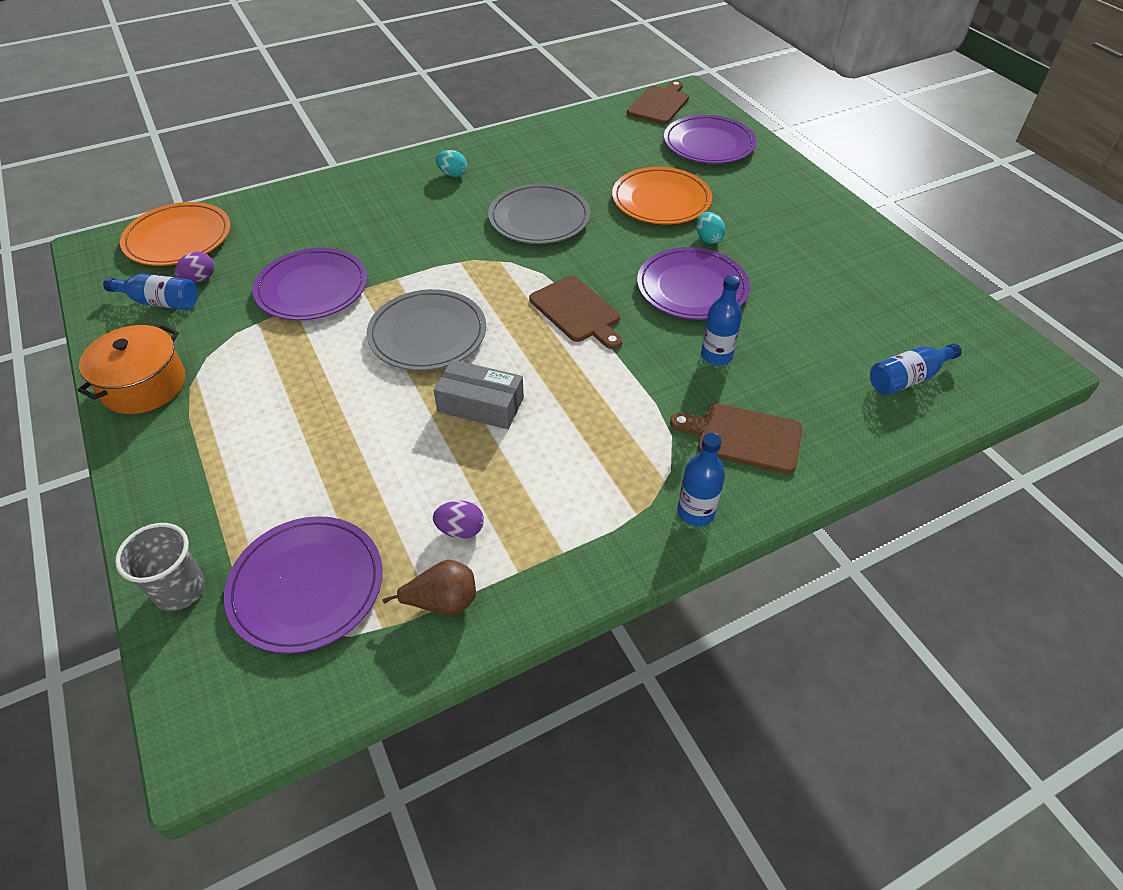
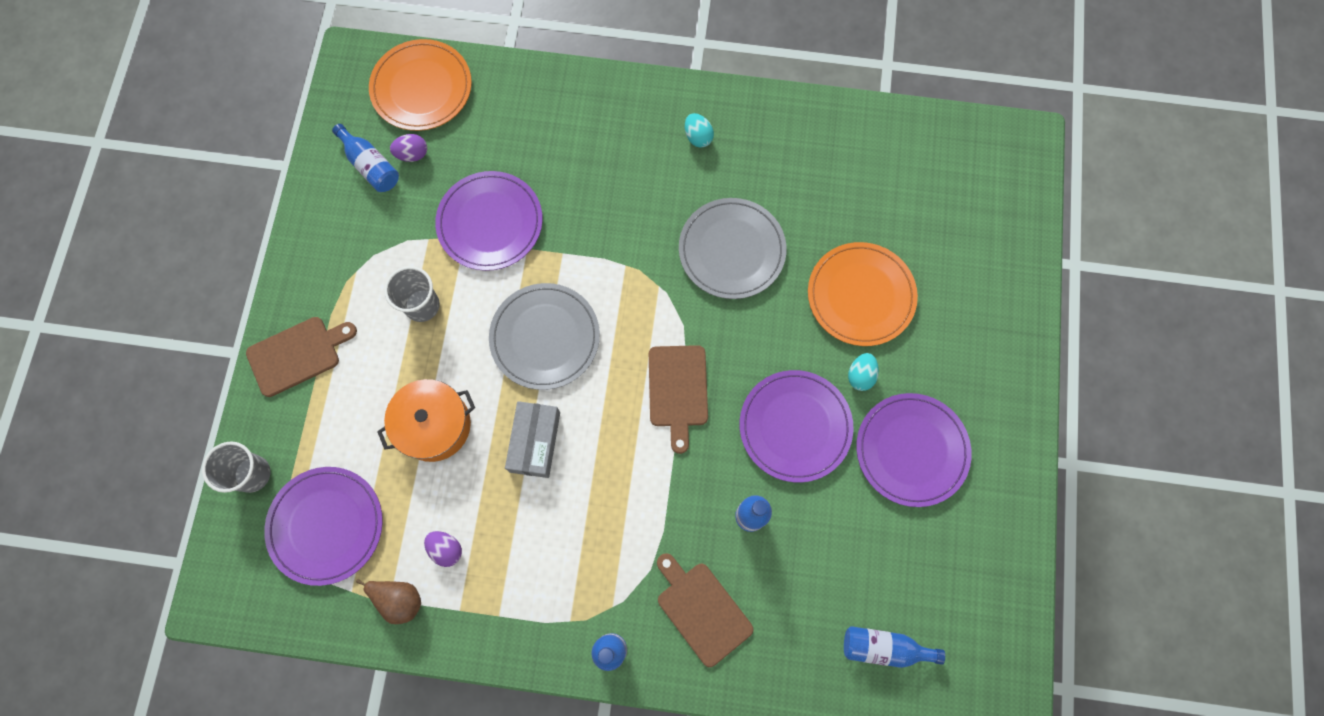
camera: 35 degrees right, 25 degrees up
orange pot [78,325,185,414] -> orange pot moved to [377,379,475,462]
grey box [434,359,524,429] -> grey box turned 45 degrees clockwise [505,401,560,478]
brown cutting board [627,80,689,124] -> brown cutting board moved to [246,317,357,397]
purple plate [664,115,756,164] -> purple plate moved to [856,393,972,507]
none -> grey cup [384,266,440,322]

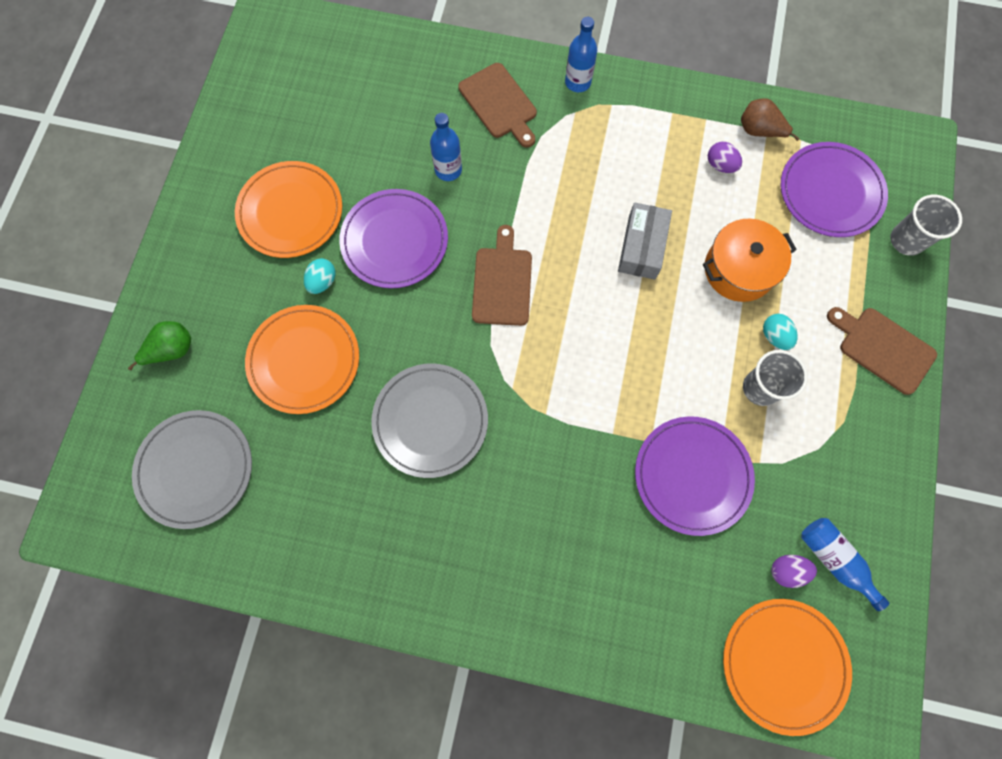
camera: 175 degrees left, 0 degrees up
brown cutting board [246,317,357,397] -> brown cutting board turned 60 degrees clockwise [827,307,937,395]
grey plate [489,283,600,390] -> grey plate moved to [132,410,252,529]
turquoise egg [685,113,714,148] -> turquoise egg moved to [763,314,798,350]
blue bottle [844,626,945,668] -> none
purple plate [856,393,972,507] -> orange plate [235,161,342,258]
none -> green pear [128,321,191,370]

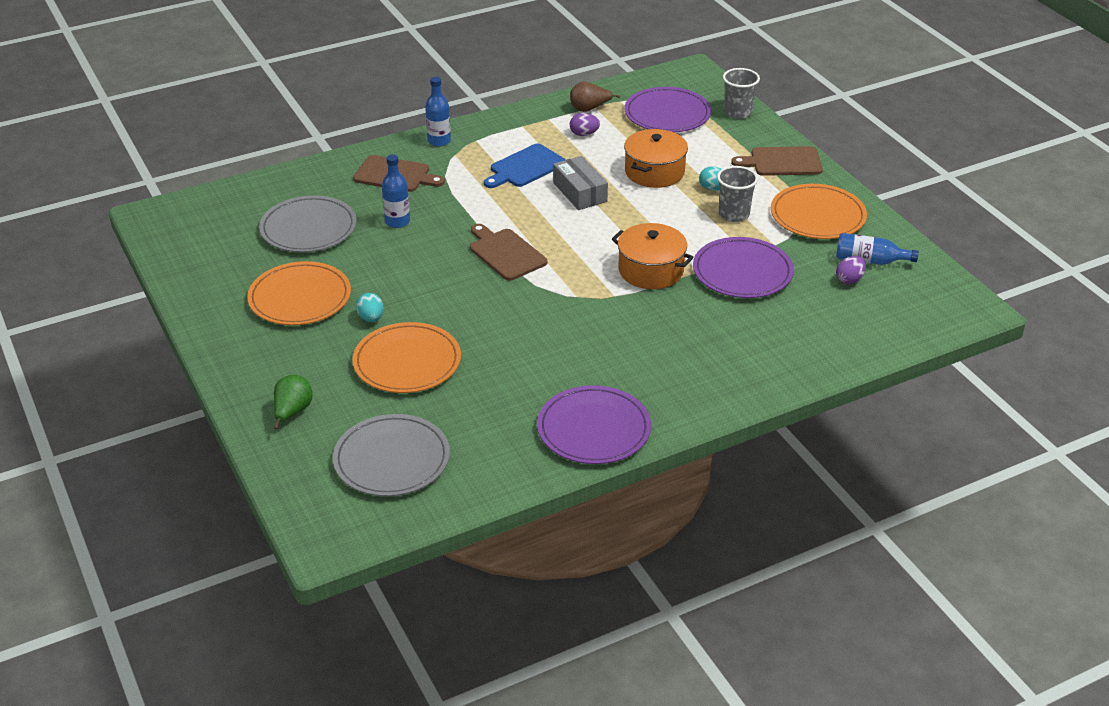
camera: 40 degrees left, 35 degrees down
purple plate [340,189,448,288] -> purple plate moved to [537,385,651,464]
grey plate [371,364,488,478] -> grey plate moved to [259,195,357,252]
orange plate [723,599,852,736] -> orange plate moved to [771,184,867,239]
none -> blue cutting board [484,144,566,188]
none -> orange pot [612,223,694,289]

